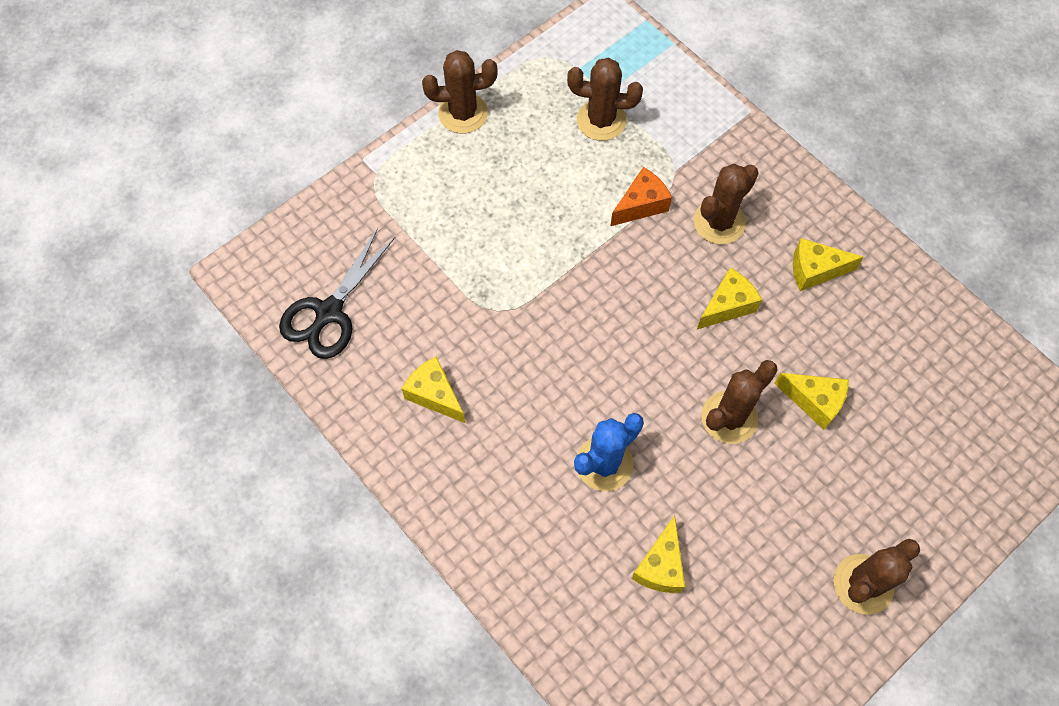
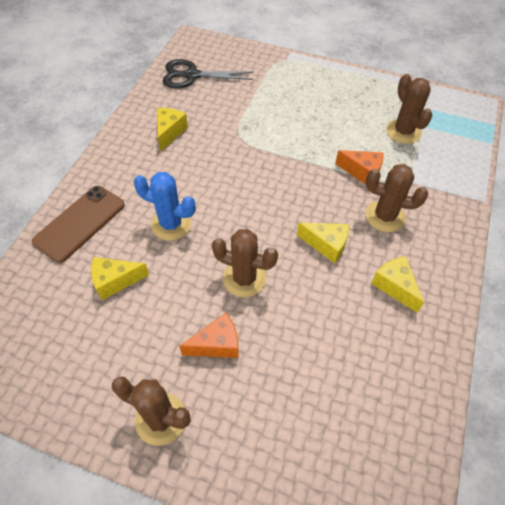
camera: 60 degrees right, 10 degrees down
brown cactus [422,50,498,133] -> none
yellow cheese [774,373,849,430] -> none
none -> brown phone [32,186,125,263]
none -> orange cheese [179,313,239,358]

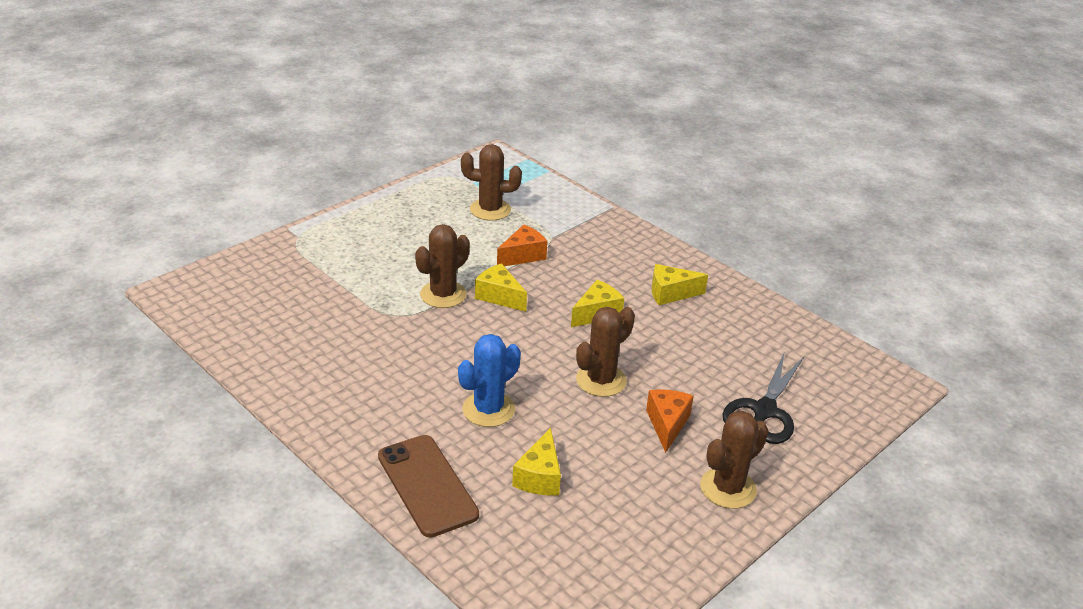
camera: 65 degrees left, 20 degrees down
yellow cheese [157,108,188,152] -> yellow cheese moved to [475,263,527,312]
black scissors [163,59,254,89] -> black scissors moved to [723,351,804,444]
brown cactus [366,164,428,232] -> brown cactus moved to [415,224,470,308]

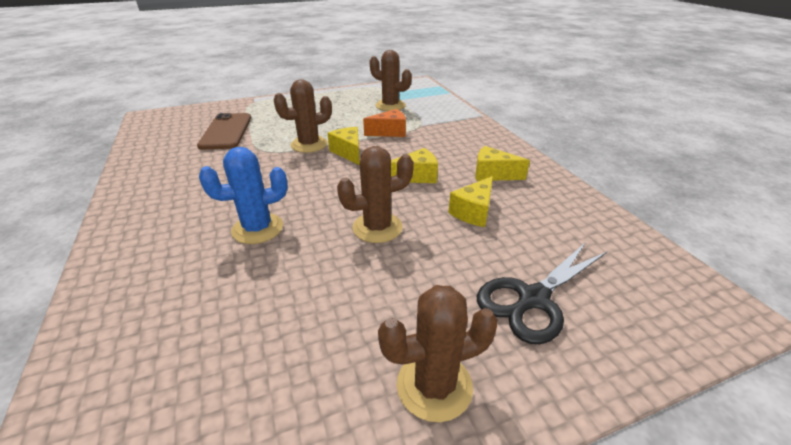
camera: 25 degrees right, 0 degrees up
brown phone [378,435,479,538] -> brown phone moved to [197,113,251,150]
yellow cheese [512,428,561,496] -> yellow cheese moved to [448,176,493,227]
orange cheese [646,389,694,453] -> none

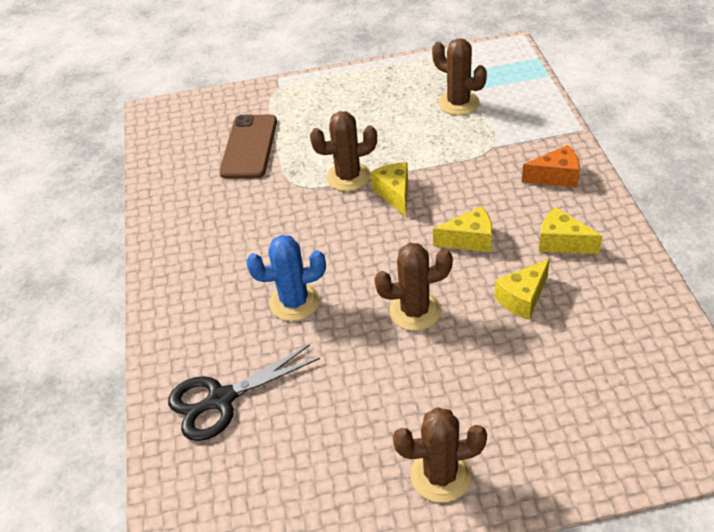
camera: 15 degrees right, 10 degrees up
orange cheese [363,109,406,137] -> orange cheese moved to [522,145,580,188]
black scissors [477,242,607,344] -> black scissors moved to [168,344,320,441]

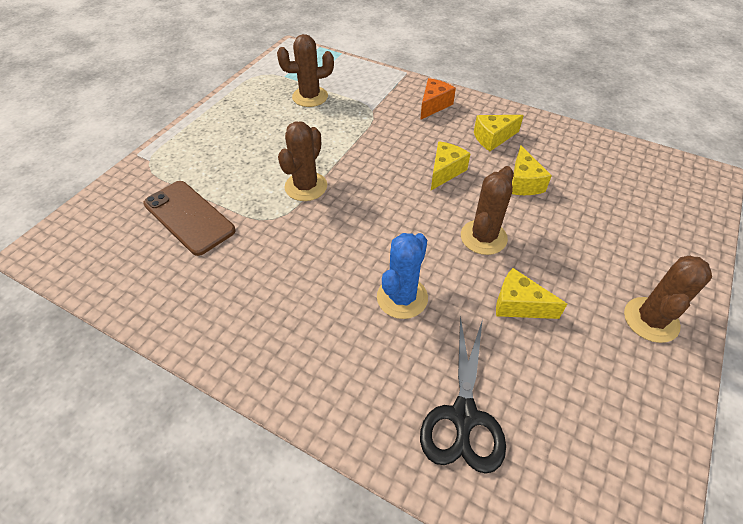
camera: 55 degrees left, 5 degrees up
yellow cheese [370,162,408,216] -> yellow cheese moved to [496,268,567,319]

